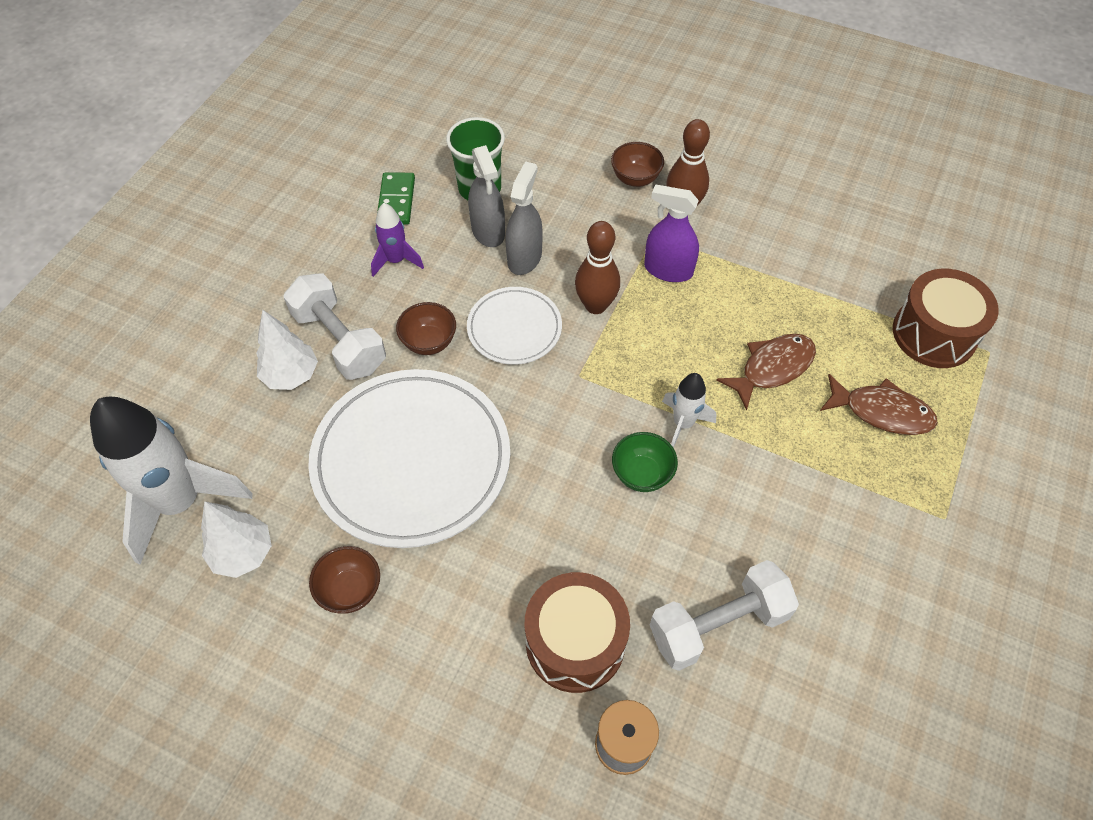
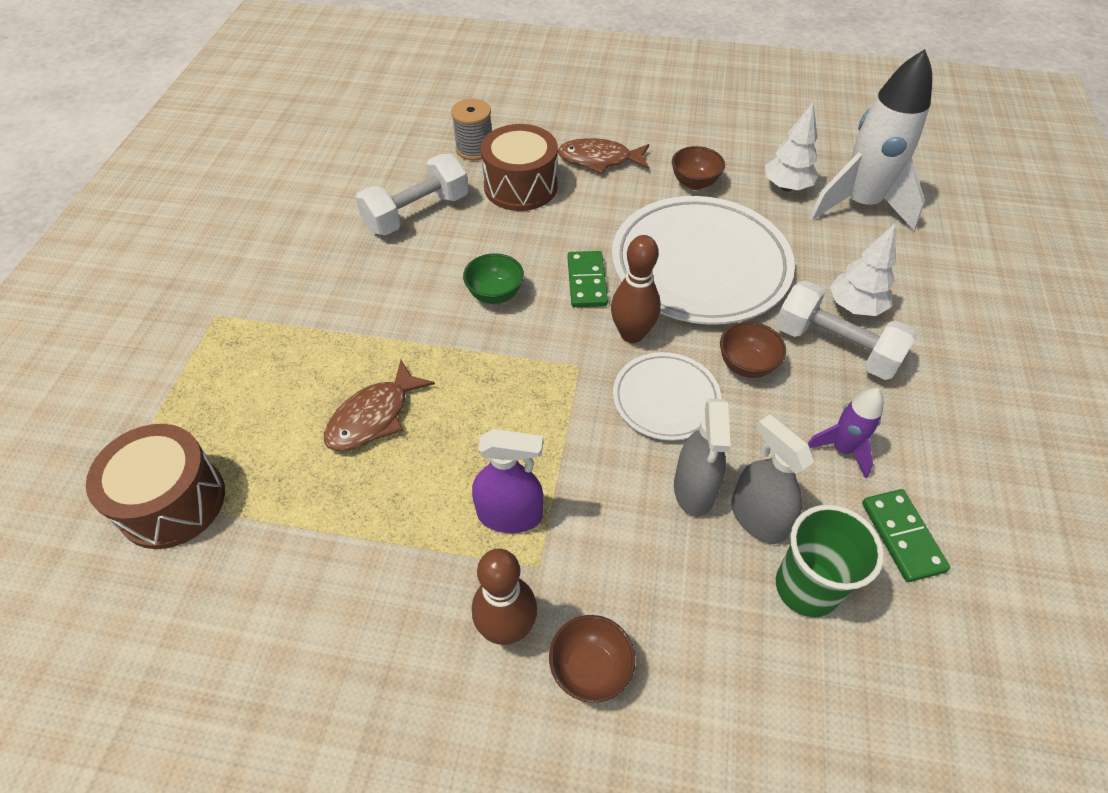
camera: 165 degrees right, 5 degrees down
brown bowling pin [575,221,620,314] -> brown bowling pin moved to [611,235,661,343]
white rocket [662,373,717,448] -> none
brown fish [820,374,938,435] -> brown fish moved to [558,138,649,174]
none -> green domino [567,251,608,307]

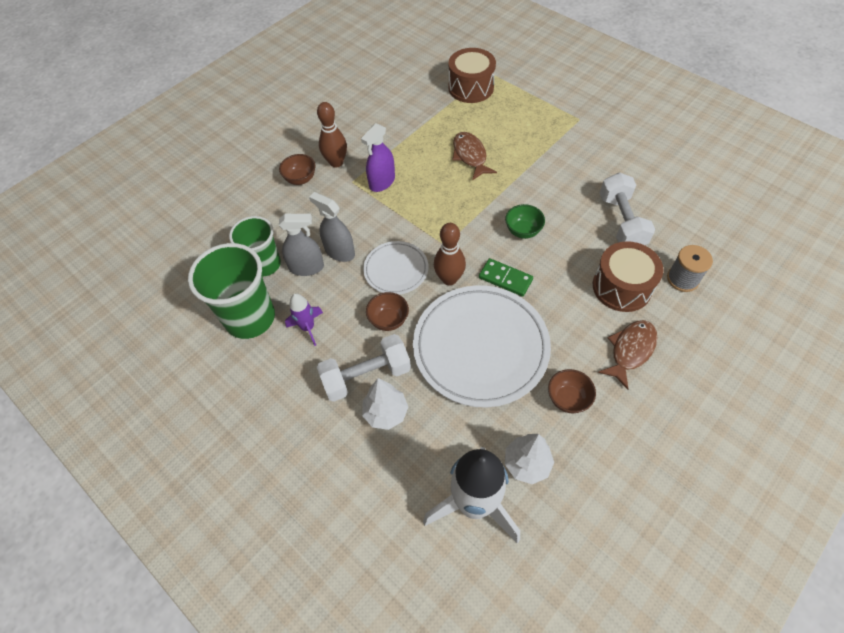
camera: 125 degrees right, 5 degrees up
green domino [862,489,950,582] -> green cup [188,243,275,339]

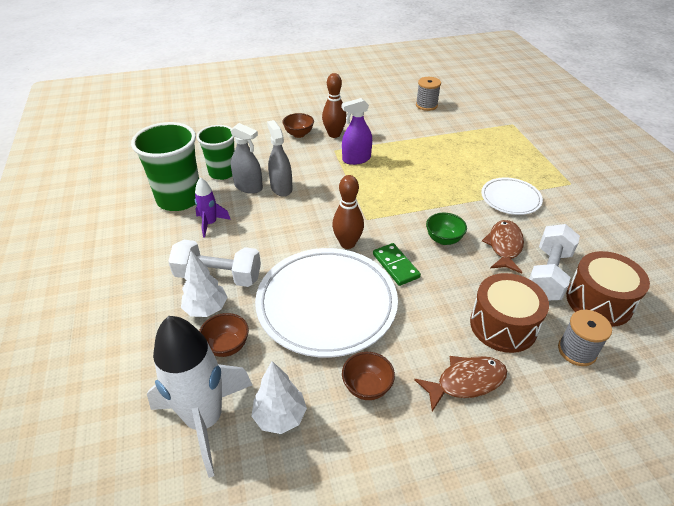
camera: 30 degrees right, 15 degrees down
white plate [363,241,428,295] -> white plate moved to [481,177,543,215]
brown bowl [366,292,409,331] -> brown bowl moved to [199,313,249,357]
brown drum [448,48,496,103] -> brown drum moved to [566,251,650,327]
brown fish [452,132,497,180] -> brown fish moved to [482,220,524,274]
none -> grey spool [416,77,441,111]

